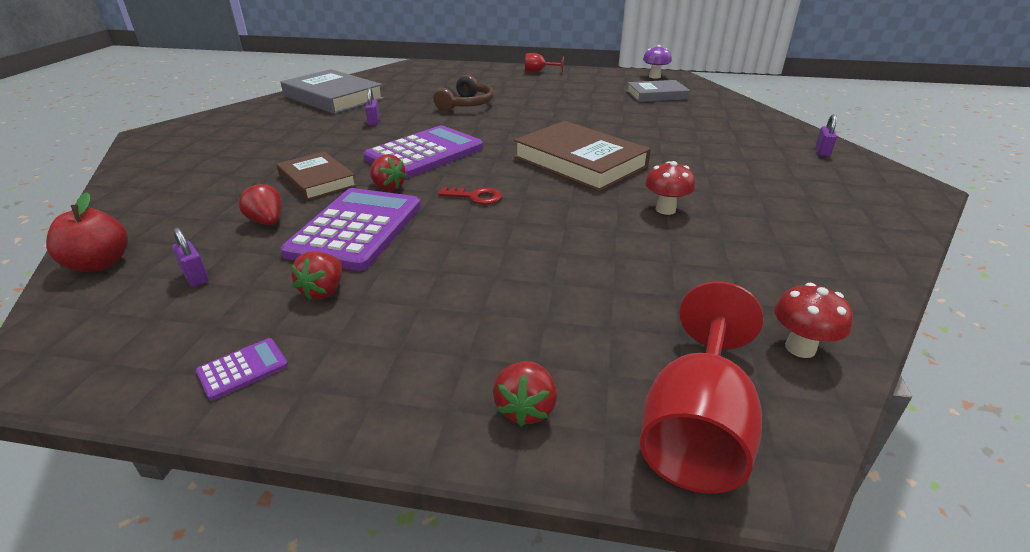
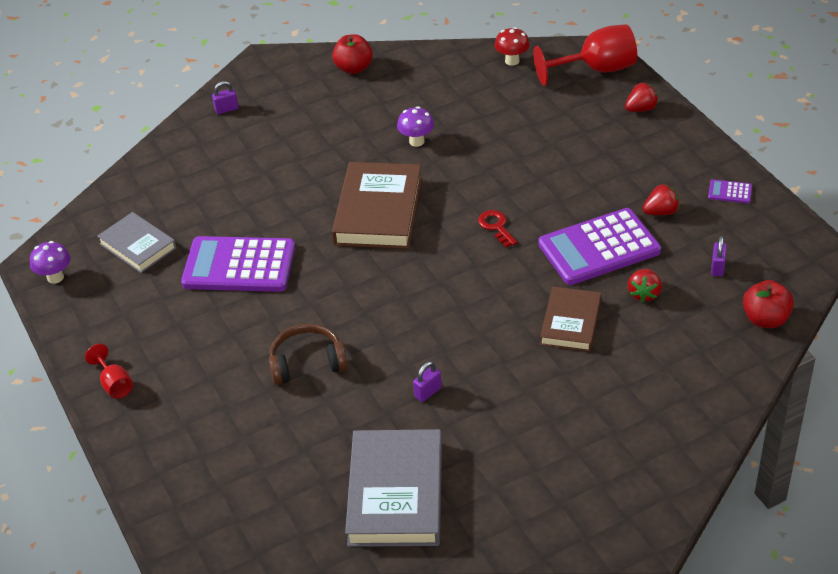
camera: 125 degrees left, 10 degrees up
purple calculator [364,126,483,178] -> purple calculator moved to [181,236,295,292]
red strawberry [370,154,407,191] -> none
red mushroom [645,161,695,215] -> purple mushroom [397,106,434,147]
none -> red apple [332,34,373,74]

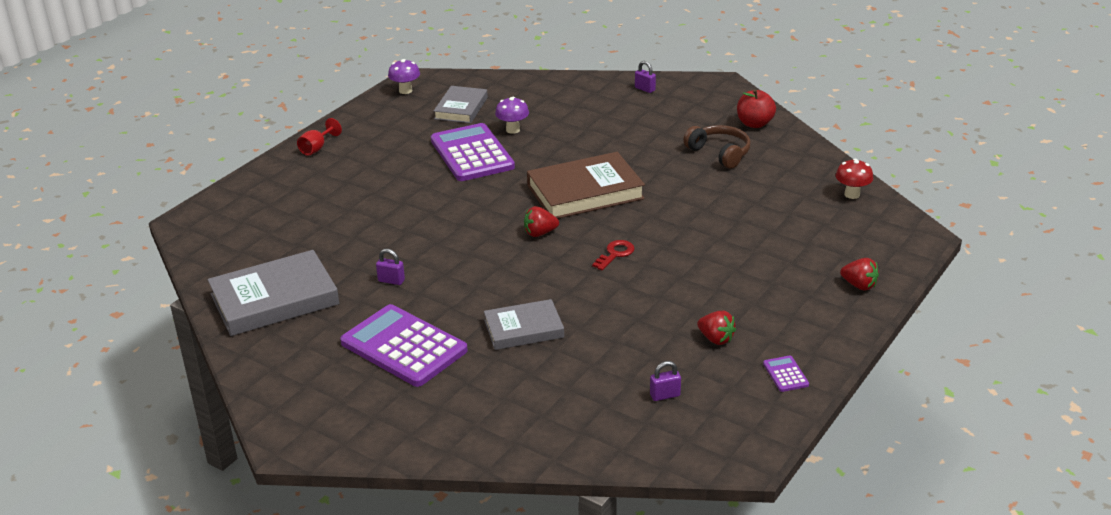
camera: 60 degrees right, 10 degrees down
brown headphones [269,324,348,385] -> brown headphones moved to [683,125,751,169]
purple mushroom [397,106,434,147] -> purple mushroom moved to [495,97,529,134]
red goblet [533,24,637,86] -> none
purple calculator [538,208,661,285] -> purple calculator moved to [340,304,468,387]
brown book [540,286,602,352] -> grey book [484,299,564,350]
red strawberry [628,269,662,303] -> red strawberry moved to [524,206,559,237]
red apple [743,280,794,328] -> none

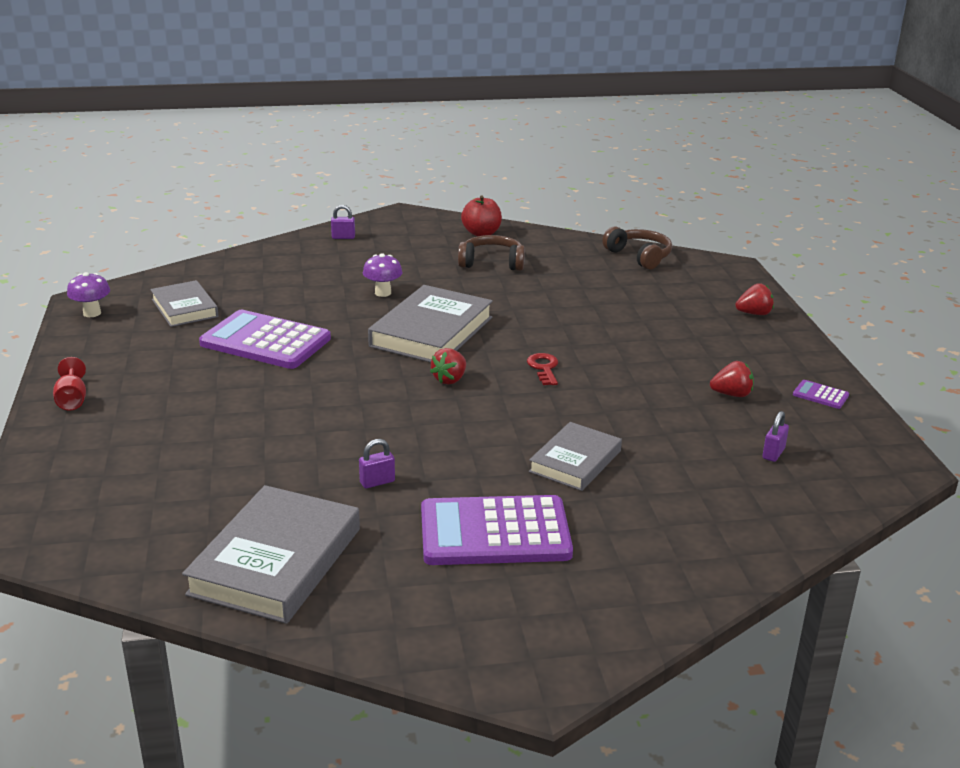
camera: 45 degrees left, 5 degrees down
purple mushroom [495,97,529,134] -> purple mushroom moved to [363,253,403,297]
brown book [527,152,645,219] -> grey book [368,285,493,362]
red mushroom [835,159,873,199] -> brown headphones [602,226,672,270]

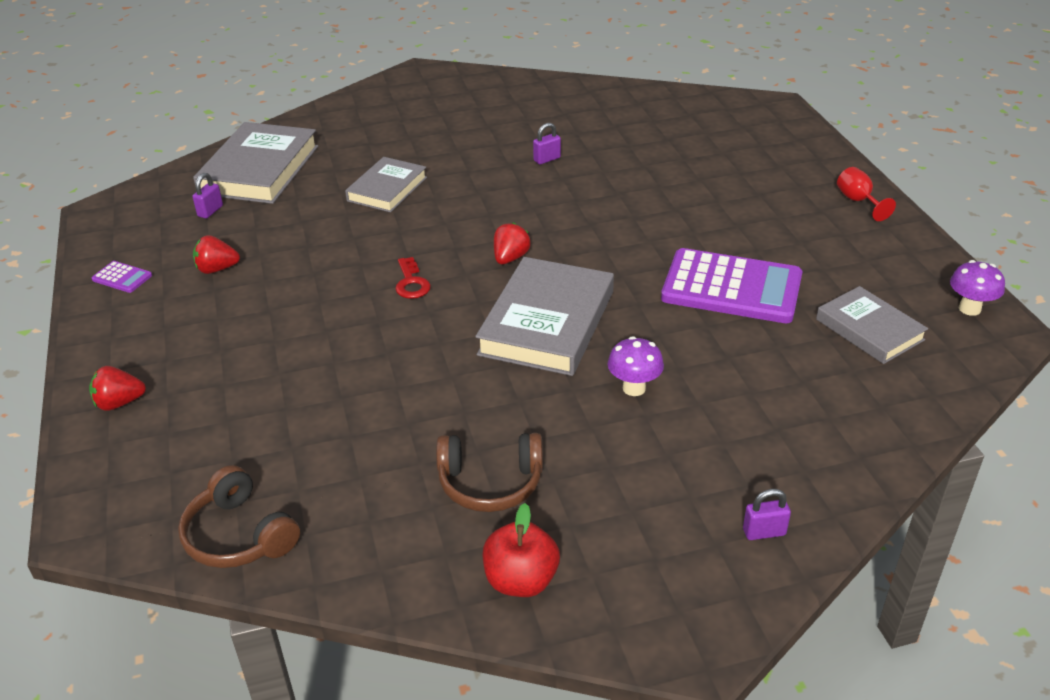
camera: 175 degrees right, 10 degrees up
grey book [182,485,360,624] -> grey book moved to [193,122,318,204]
purple calculator [421,495,573,565] -> none

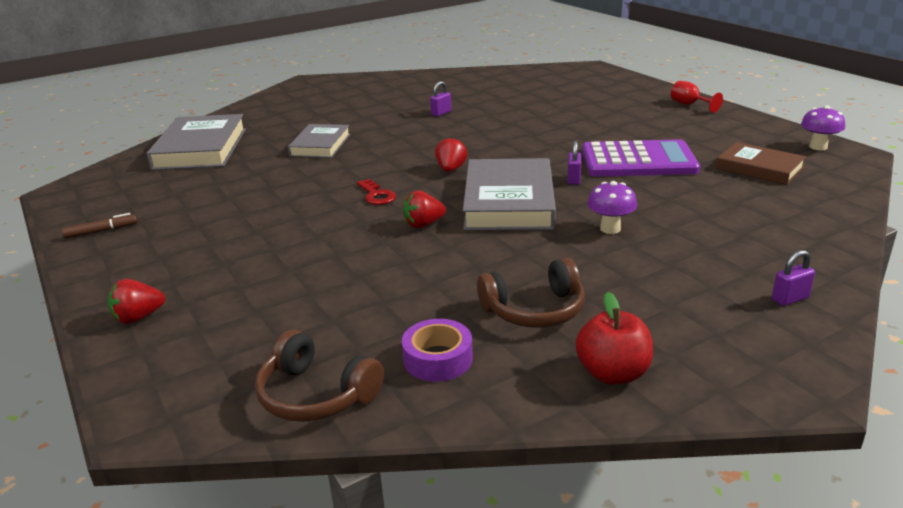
camera: 15 degrees left, 10 degrees down
purple calculator [92,261,152,293] -> brown marker [62,213,138,239]
purple padlock [192,173,223,218] -> purple padlock moved to [567,140,581,185]
red strawberry [193,235,240,274] -> red strawberry moved to [403,190,446,228]
grey book [816,286,928,364] -> brown book [716,142,806,185]
none -> purple tape [402,319,473,382]

